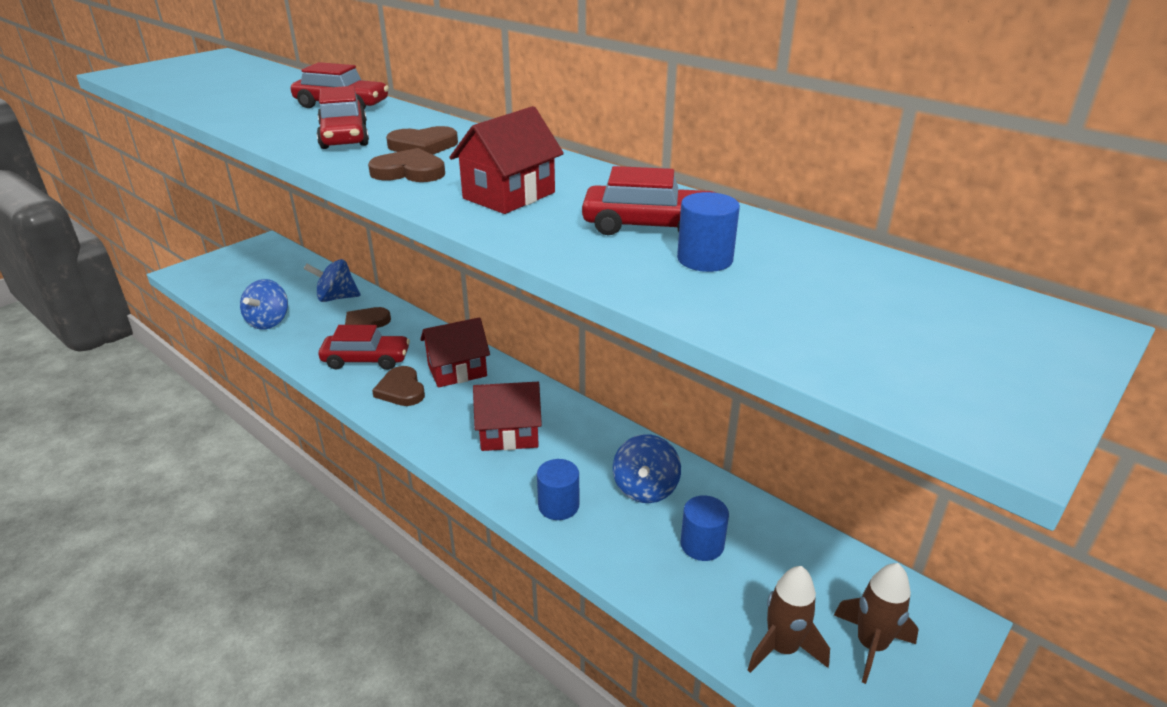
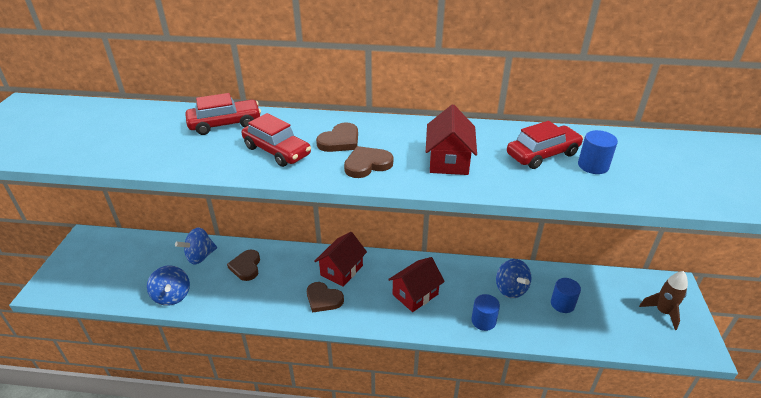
camera: 35 degrees left, 5 degrees up
red car [319,325,410,370] -> none
brown rocket [748,566,830,673] -> none

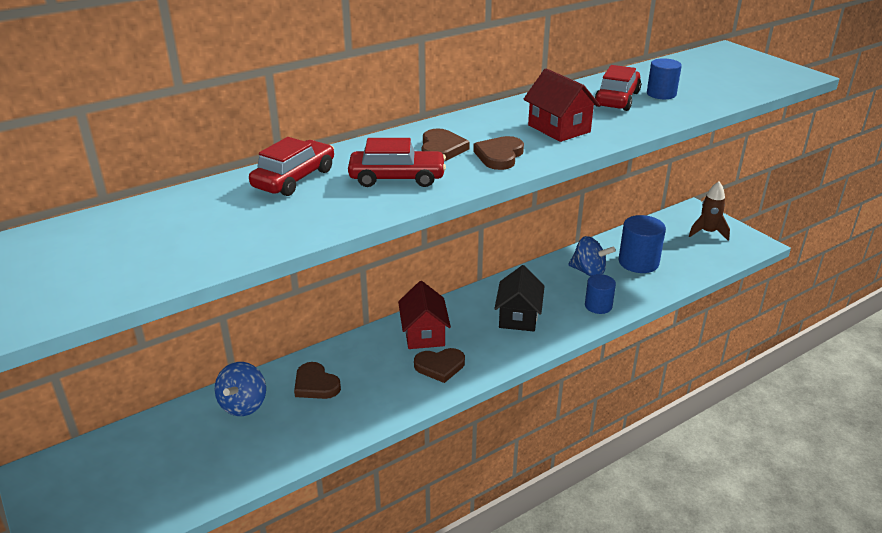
camera: 40 degrees left, 5 degrees down
blue spinning top [147,266,190,306] -> none
red house [388,257,445,312] -> black house [494,265,545,332]
blue cylinder [551,278,581,313] -> blue cylinder [619,215,666,273], size x1.59

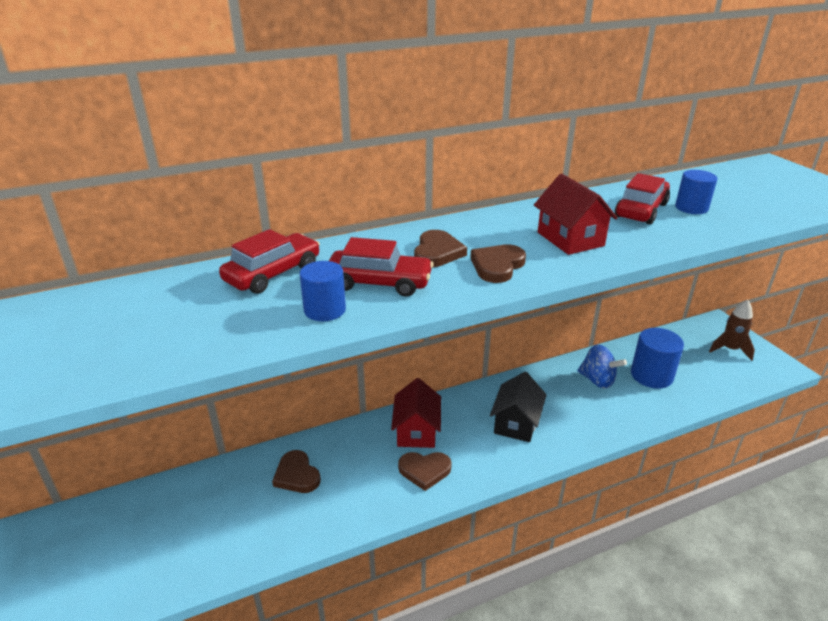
camera: 10 degrees right, 0 degrees up
blue spinning top [215,362,266,416] -> none
blue cylinder [585,274,616,314] -> blue cylinder moved to [300,261,346,321]

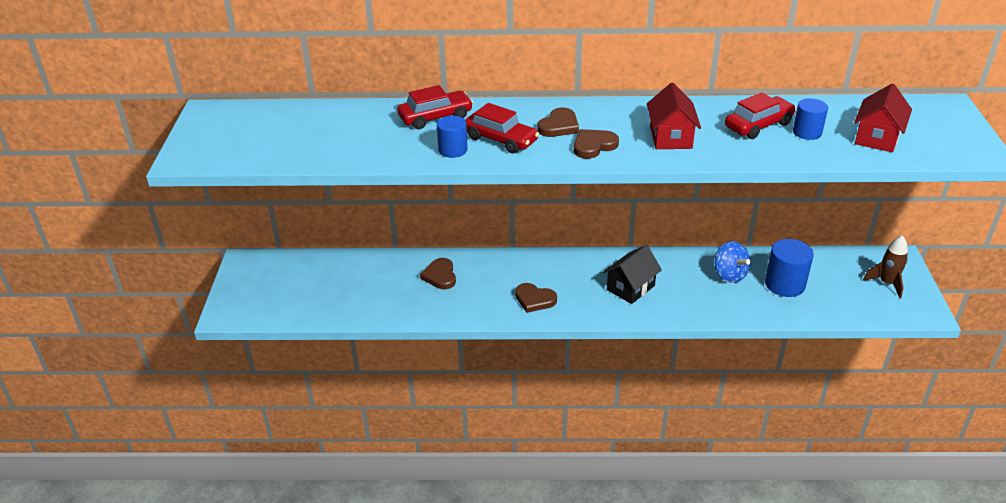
camera: 25 degrees right, 5 degrees up
red house [391,378,441,448] -> red house moved to [854,83,912,152]

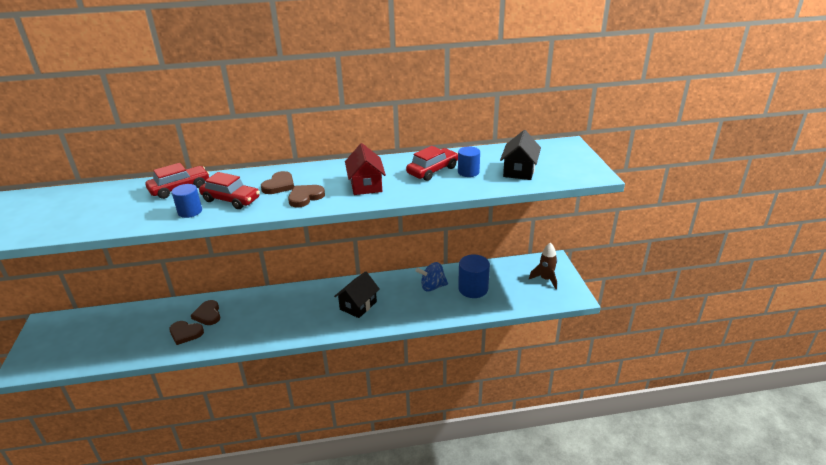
camera: 10 degrees left, 5 degrees down
brown heart [515,283,557,313] -> brown heart moved to [169,321,204,345]
blue spinning top [714,241,751,283] -> blue spinning top turned 120 degrees clockwise [416,262,448,292]
red house [854,83,912,152] -> black house [500,130,541,180]

